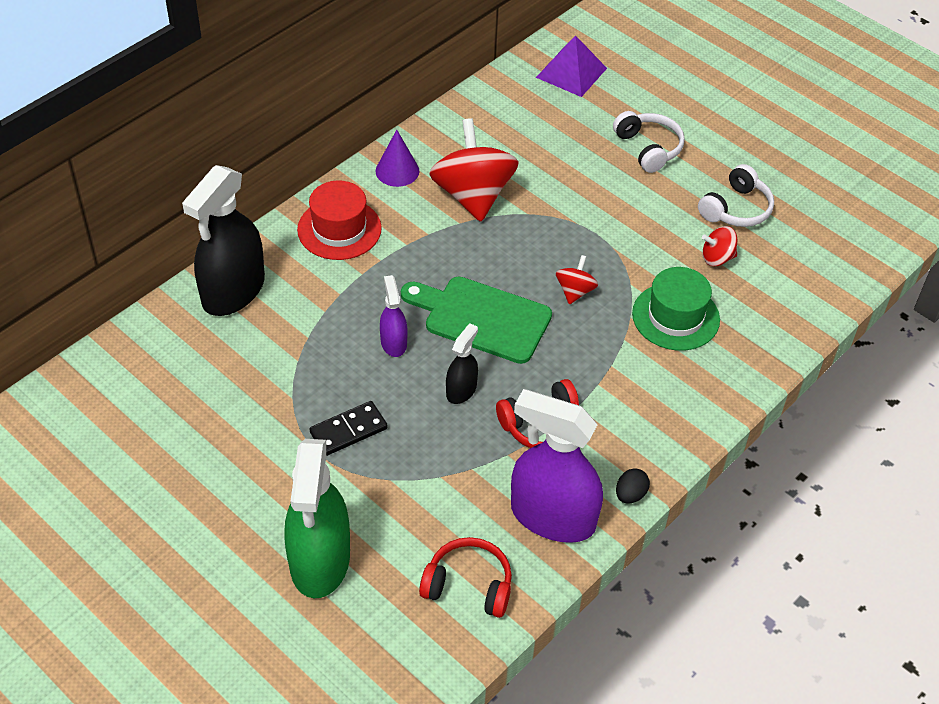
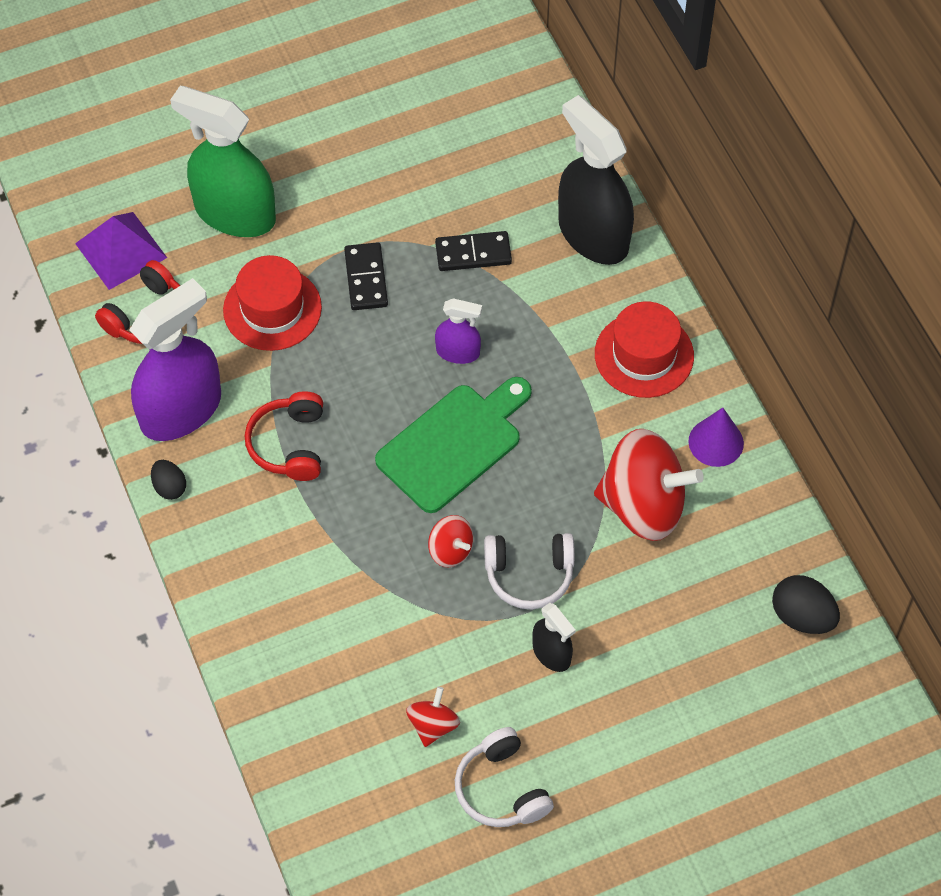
camera: 115 degrees right, 10 degrees up
black spray bottle [446,323,478,404] -> black spray bottle moved to [532,603,576,672]
purple pyramid [536,35,607,97] -> purple pyramid moved to [75,212,167,290]
white headphones [613,111,685,173] -> white headphones moved to [484,533,575,610]
green hat [632,267,720,351] -> none
none -> red hat [223,255,322,351]
none -> black domino [435,231,512,271]
none -> black egg [772,575,840,634]

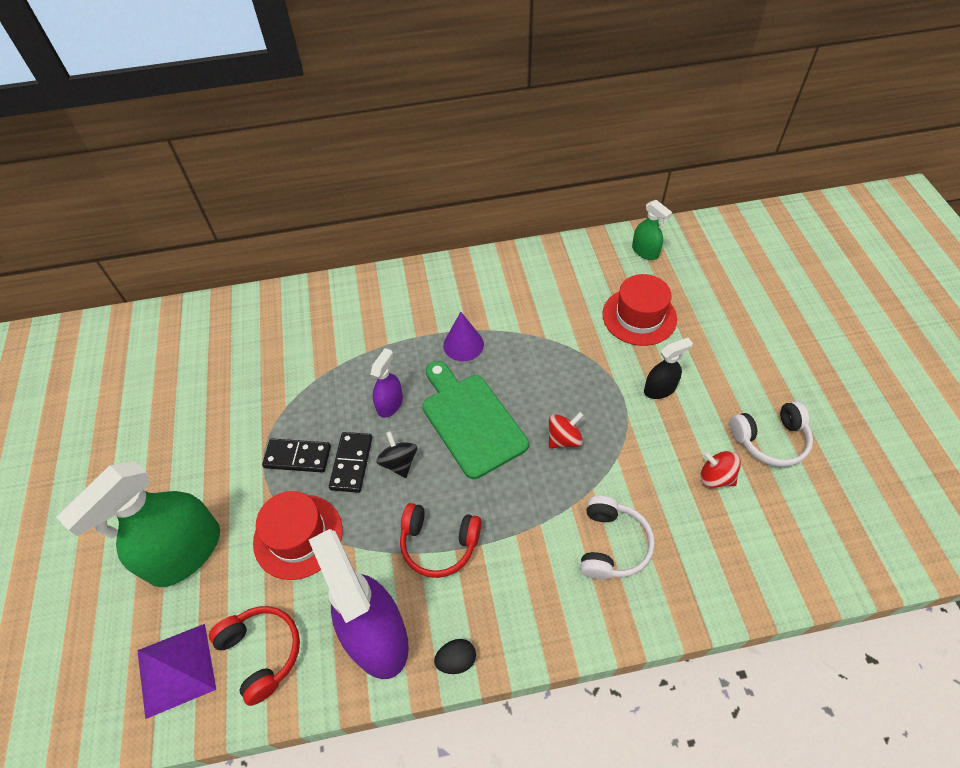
camera: 75 degrees left, 5 degrees down
black domino [435,231,512,271] -> black domino moved to [329,432,372,493]
white headphones [484,533,575,610] -> white headphones moved to [580,496,655,580]
black spray bottle [558,95,634,265] -> none
red spinning top [594,429,704,541] -> none
red hat [595,301,694,398] -> red hat moved to [602,274,677,346]
purple cone [689,408,744,467] -> purple cone moved to [443,312,484,361]
black egg [772,575,840,634] -> green spray bottle [632,200,672,260]
none -> black spinning top [376,431,417,478]

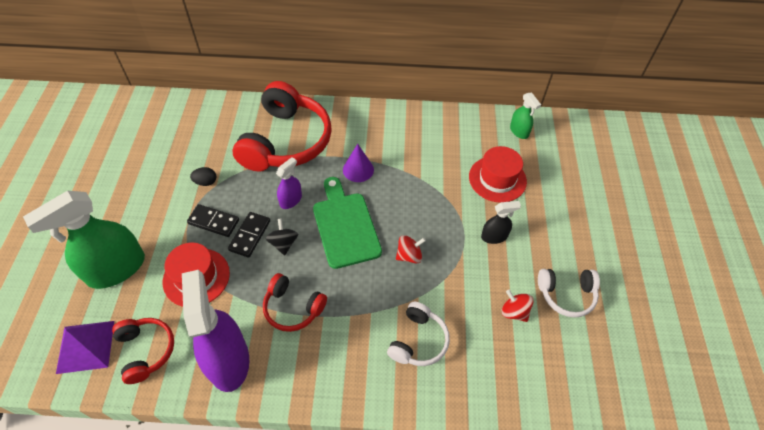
camera: 10 degrees right, 0 degrees up
black egg [434,639,476,674] -> black egg moved to [190,167,216,186]
none -> red headphones [233,81,332,172]

